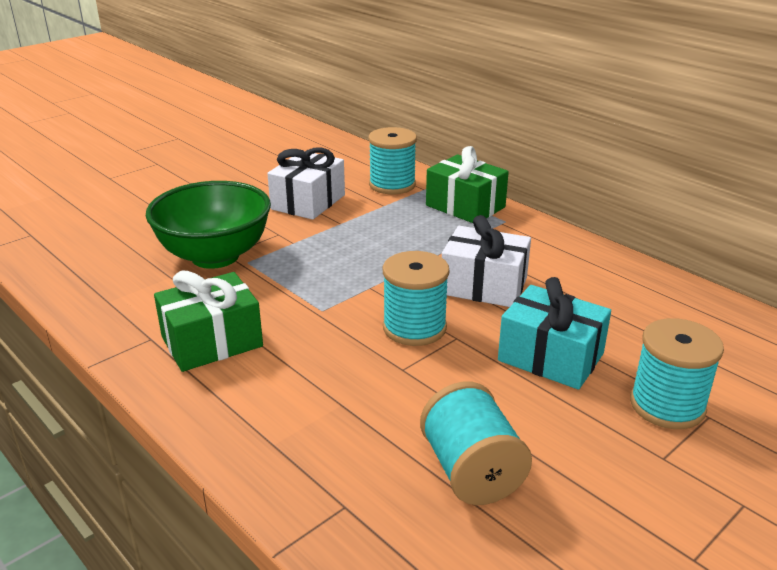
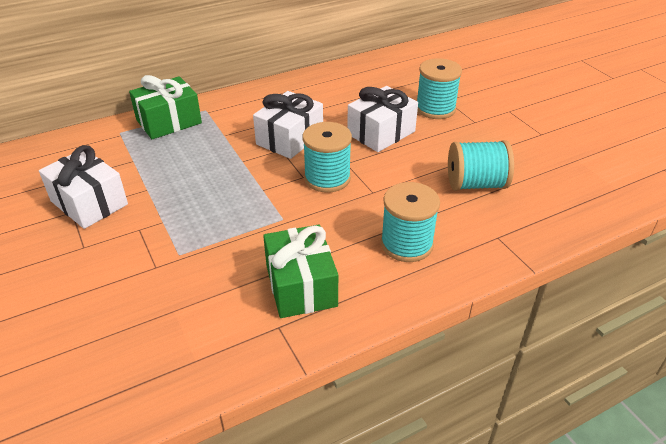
camera: 75 degrees left, 10 degrees up
green bowl [146,181,271,269] -> none
turquoise spool [368,127,417,194] -> turquoise spool moved to [381,182,440,262]
turquoise gift [498,277,611,390] -> white gift [347,86,418,152]

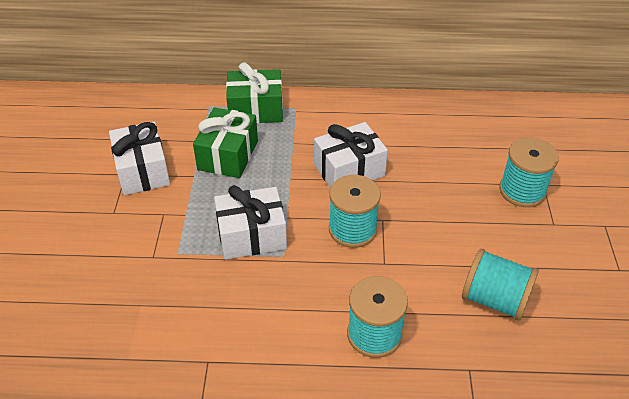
camera: 30 degrees right, 5 degrees up
green gift [263,225,338,318] -> green gift moved to [193,107,258,178]
white gift [347,86,418,152] -> white gift moved to [214,185,287,260]

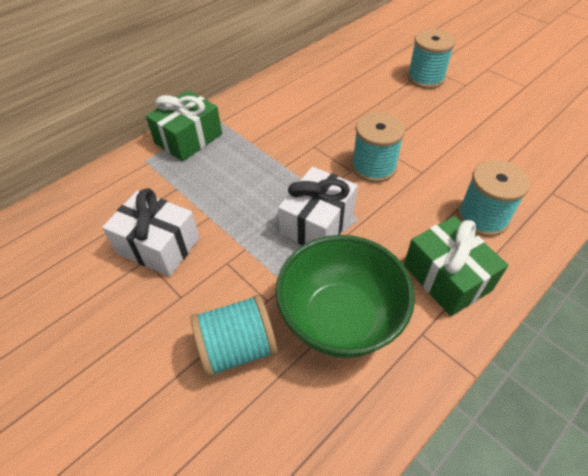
camera: 45 degrees left, 5 degrees up
green gift [193,107,258,178] -> green gift moved to [404,216,508,316]
white gift [314,122,388,188] -> none
turquoise spool [462,249,539,321] -> turquoise spool moved to [191,294,277,378]
none -> green bowl [276,235,415,358]

